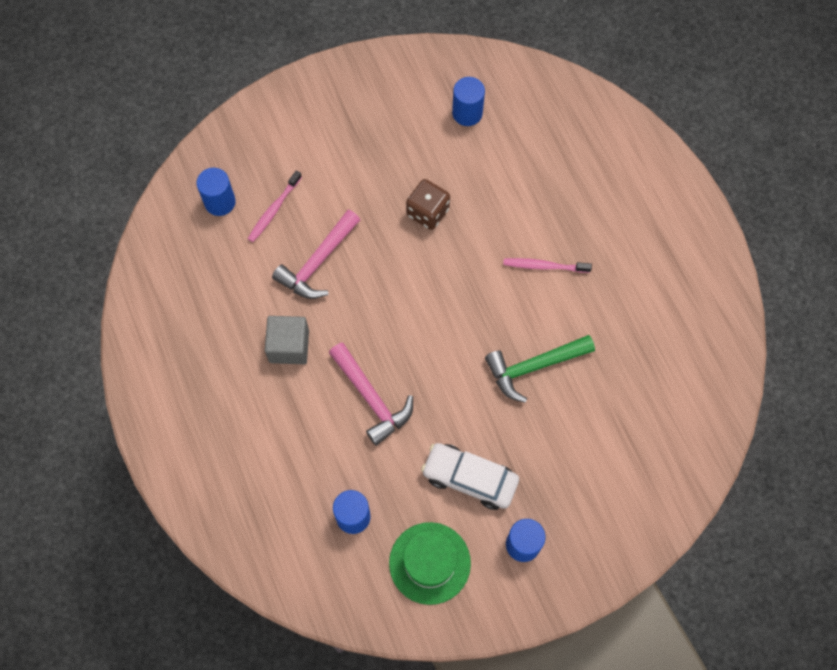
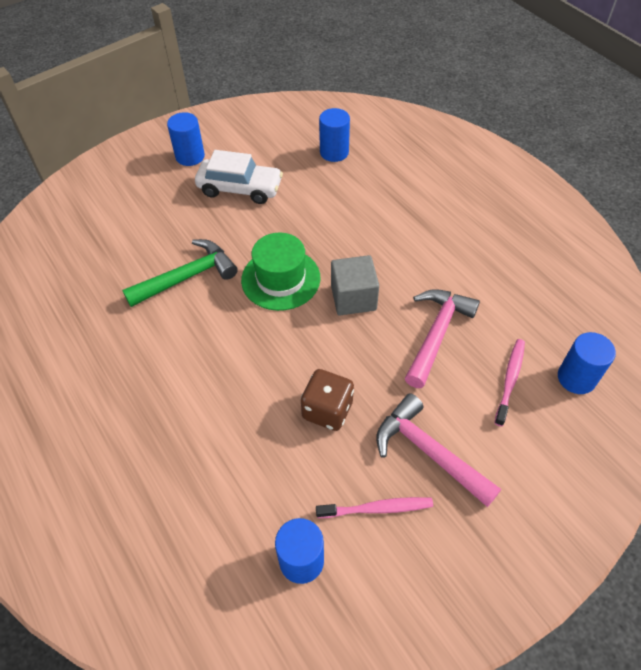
camera: 170 degrees right, 15 degrees down
grey cube [265,316,309,364] -> grey cube moved to [331,255,379,315]
pink hammer [329,343,413,446] -> pink hammer moved to [376,393,501,507]
green hat [389,522,471,605] -> green hat moved to [241,233,321,311]
pink toothbrush [503,258,592,273] -> pink toothbrush moved to [316,497,433,518]

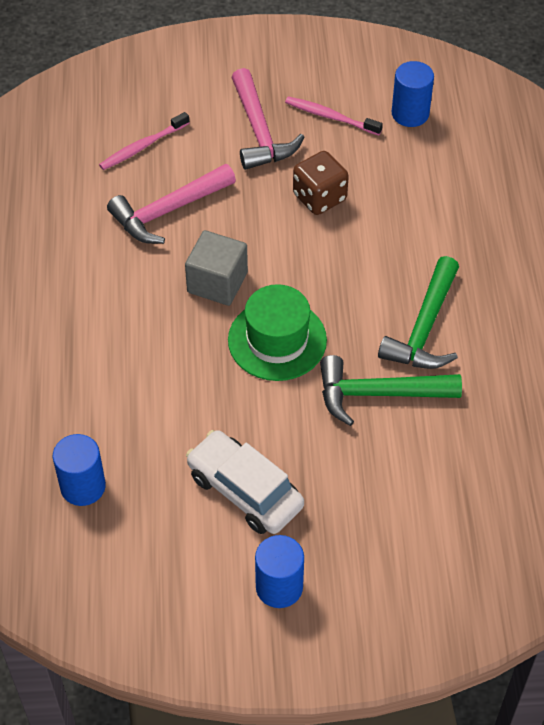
camera: 150 degrees left, 0 degrees up
blue cylinder [558,332,616,394] -> none
none -> green hammer [378,256,459,369]

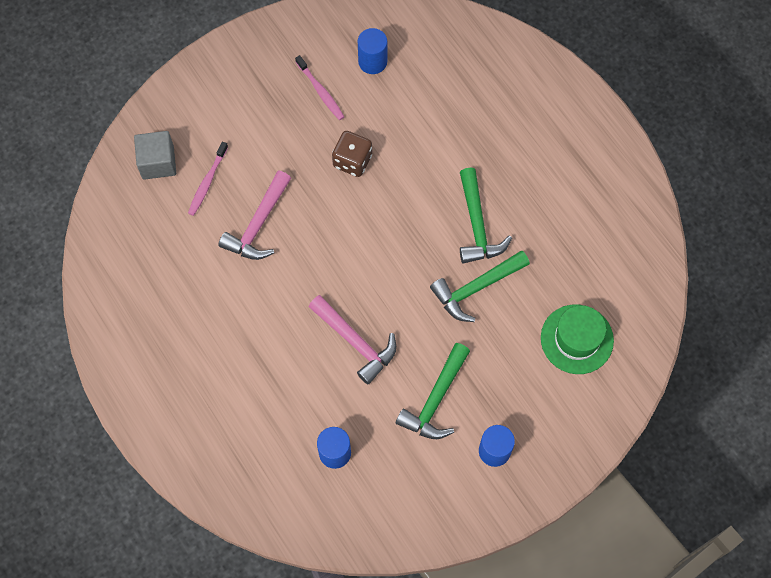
camera: 30 degrees left, 15 degrees up
grey cube [185,230,248,306] -> grey cube moved to [134,131,176,180]
white car [186,430,304,534] -> green hammer [396,343,470,439]
green hat [228,284,327,381] -> green hat moved to [541,304,614,374]
pink hammer [231,68,304,170] -> pink hammer moved to [309,295,396,385]
pink toothbrush [285,96,383,135] -> pink toothbrush turned 120 degrees counterclockwise [295,55,344,120]

